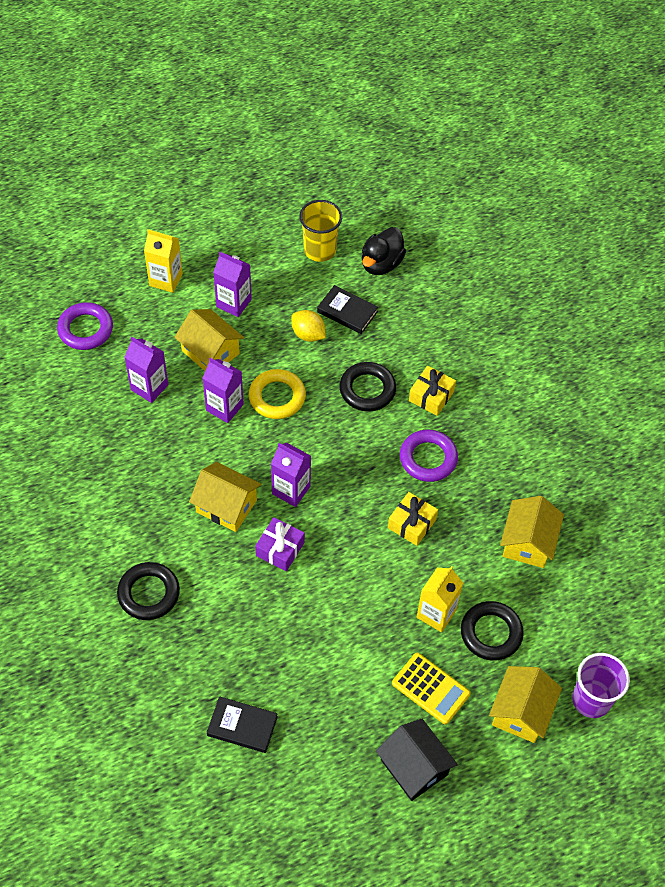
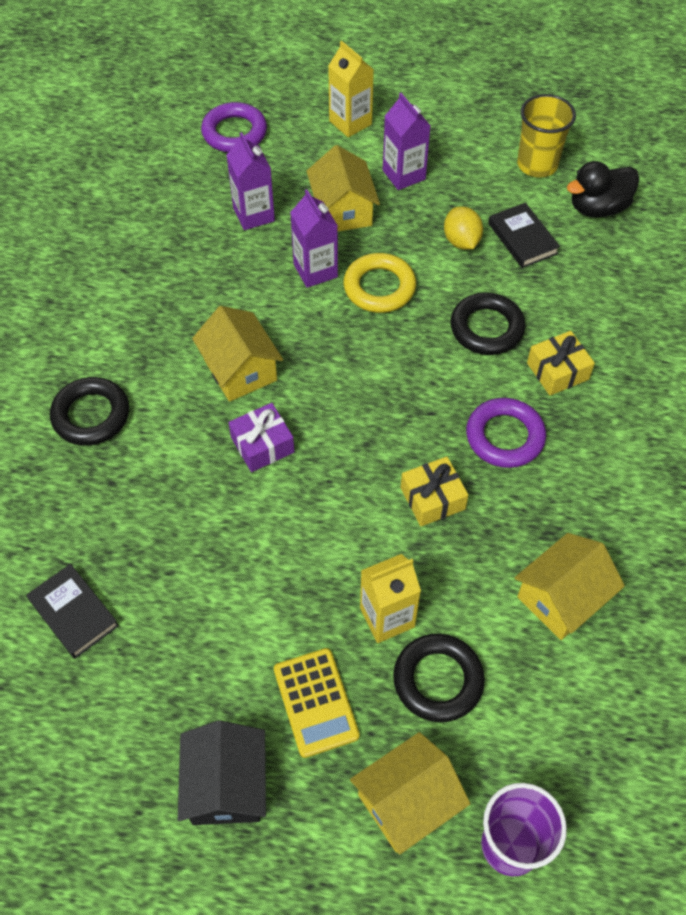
camera: 35 degrees right, 0 degrees up
purple carton [271,443,311,507] -> none

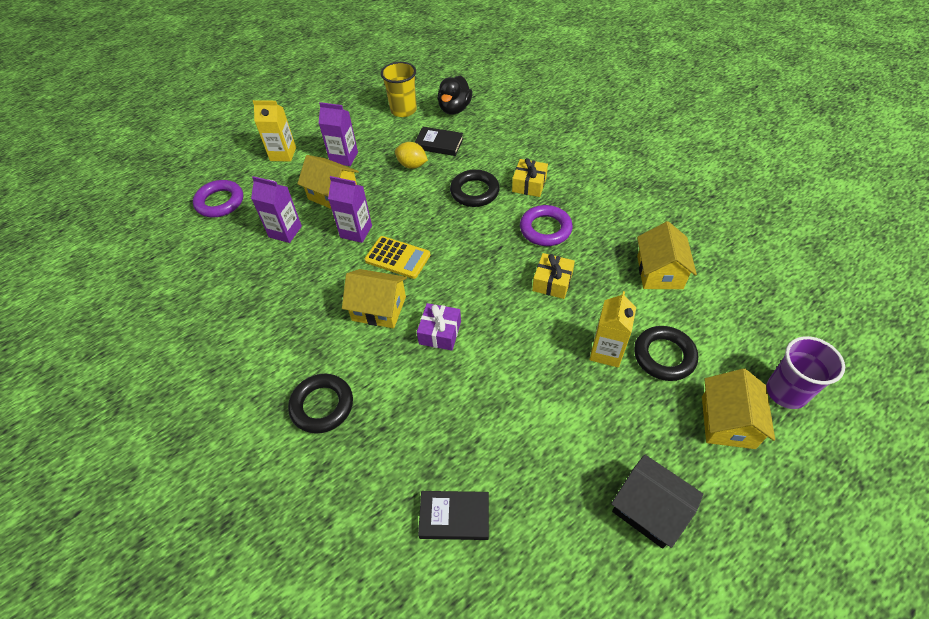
camera: 45 degrees left, 5 degrees down
yellow calculator [274,648,360,758] -> yellow calculator moved to [364,236,430,279]
yellow ring [343,253,416,313] -> none

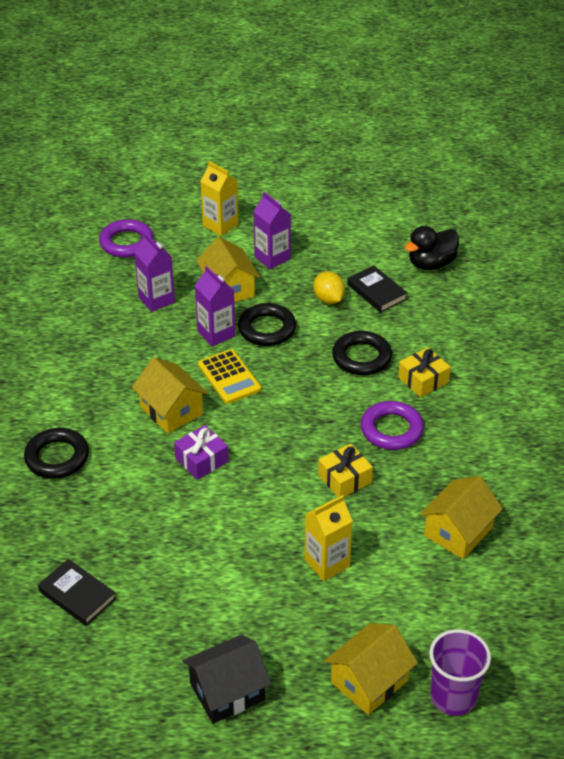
camera: 35 degrees right, 10 degrees down
yellow cup [381,62,417,117] -> none
black house [611,454,703,549] -> black house turned 75 degrees clockwise [182,635,271,724]
black ring [634,326,698,381] -> black ring moved to [238,303,296,346]

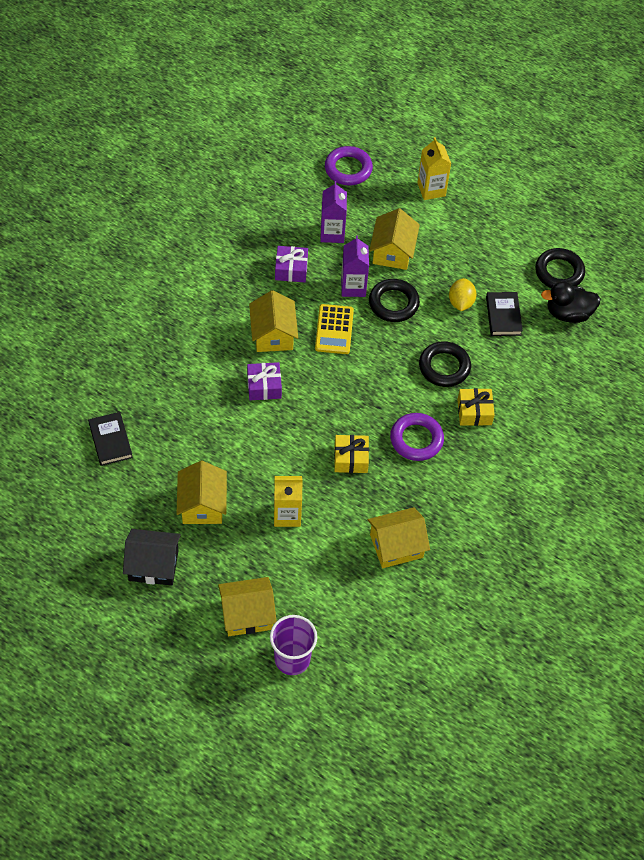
camera: 30 degrees right, 15 degrees up
black ring [24,428,89,479] -> black ring moved to [535,248,585,288]
purple carton [253,192,291,269] -> none
none -> yellow house [176,461,227,524]
none -> purple gift [275,246,308,282]

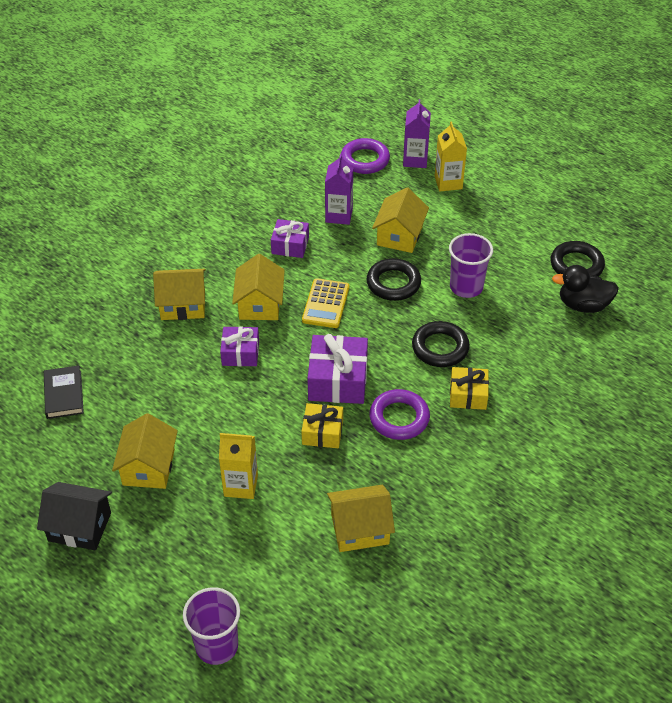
camera: 10 degrees right, 10 degrees down
yellow house [218,577,277,636] -> yellow house moved to [153,269,206,320]
purple carton [341,235,369,297] -> purple carton moved to [403,99,431,168]
yellow lemon [449,278,477,311] -> purple cup [449,233,493,298]
black book [486,292,523,336] -> none
none -> purple gift [307,334,368,404]

